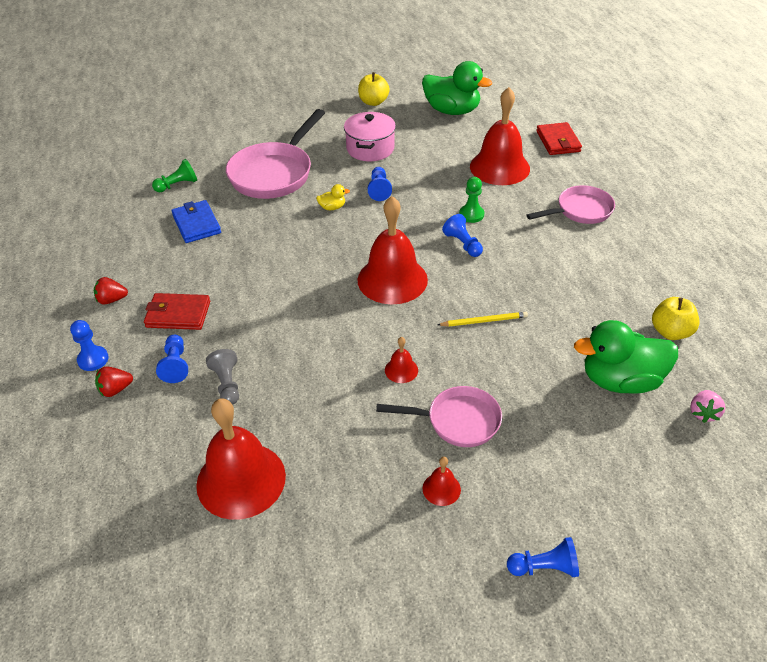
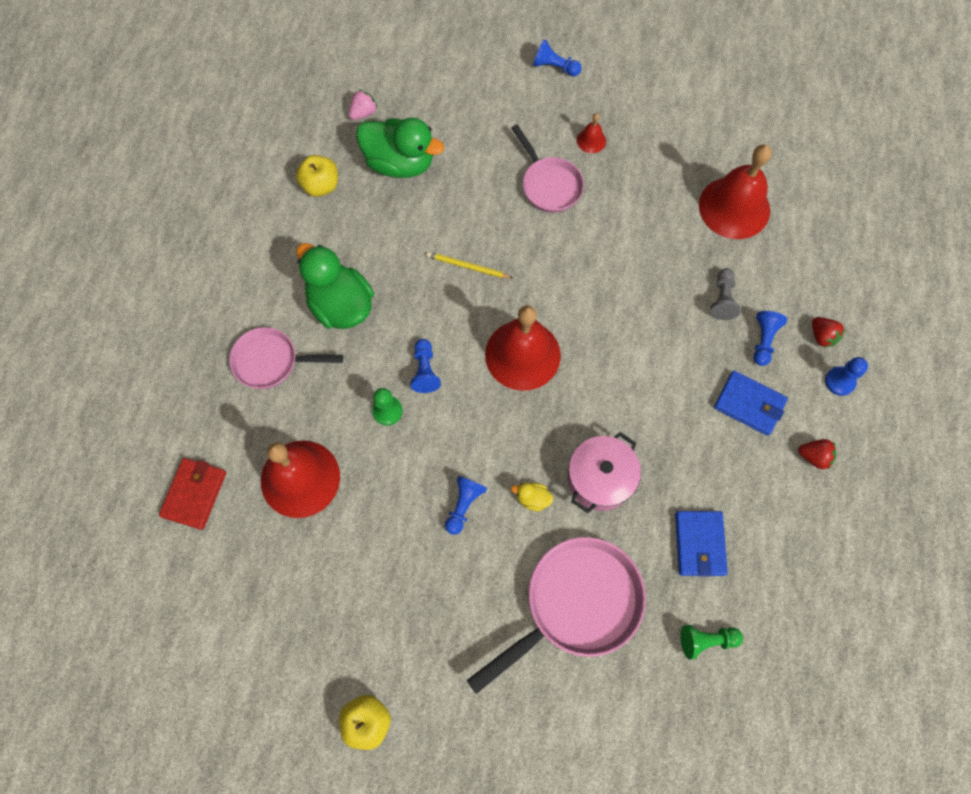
camera: 155 degrees left, 25 degrees up
red strawberry [95,367,133,397] -> red strawberry turned 60 degrees clockwise [812,317,845,348]
red wallet [144,293,210,330] -> blue wallet [714,371,788,436]
pink pot [344,112,396,161] -> pink pot moved to [568,432,641,513]
pink pan [376,386,502,447] -> pink pan turned 150 degrees counterclockwise [511,124,584,213]
red bell [385,337,418,383] -> none
green duck [422,61,492,115] -> green duck moved to [296,243,374,329]

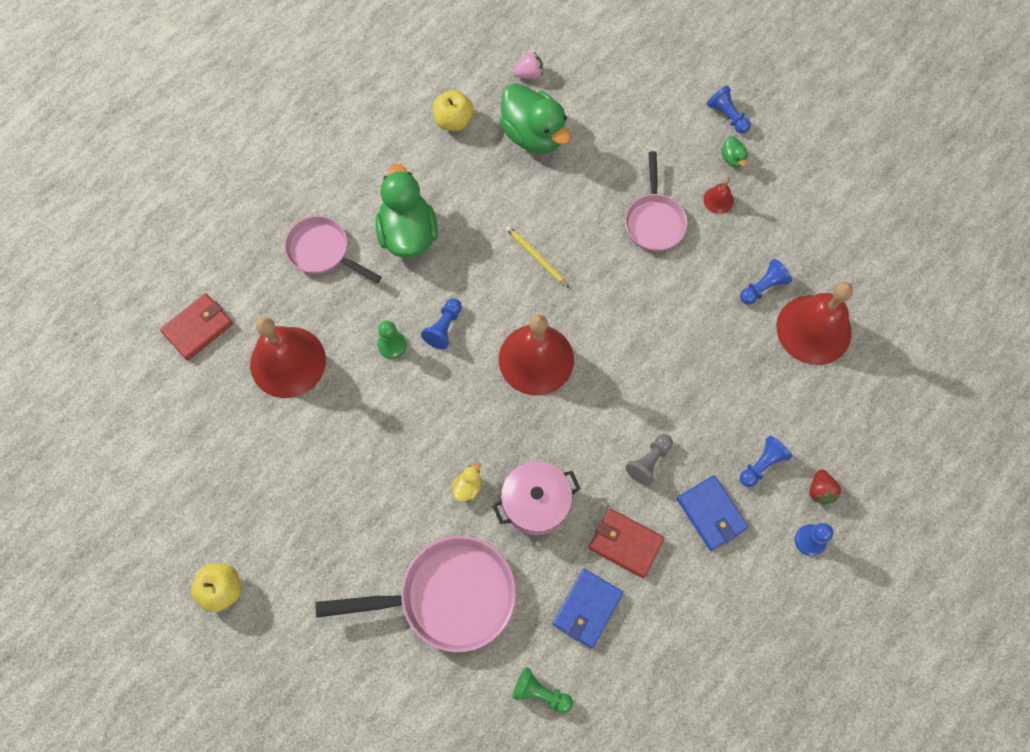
camera: 30 degrees right, 0 degrees up
blue pawn [445,476,487,535] -> blue pawn moved to [740,259,792,304]
yellow duck [511,483,553,511] -> yellow duck turned 75 degrees clockwise [451,462,481,502]
grey pawn [710,268,740,320] -> grey pawn moved to [626,434,673,486]
red strawberry [798,439,836,469] -> none
none -> red wallet [589,508,664,578]
none -> green duck [721,136,748,168]

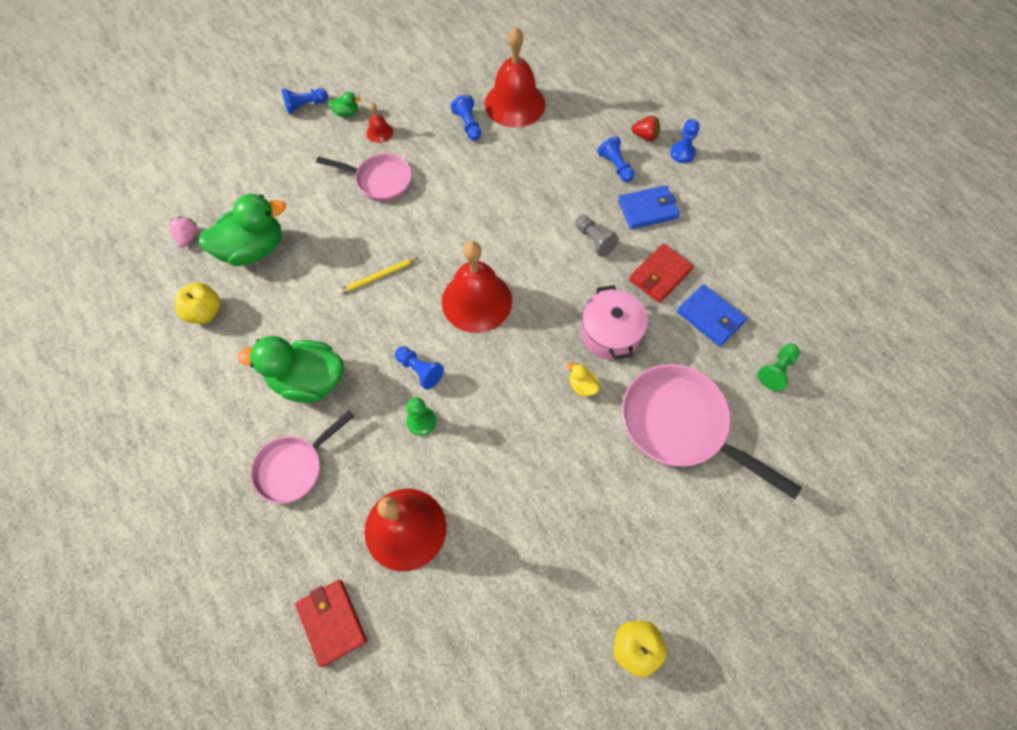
camera: 75 degrees left, 5 degrees down
pink pan [315,536,516,652] -> pink pan turned 60 degrees counterclockwise [622,364,802,499]

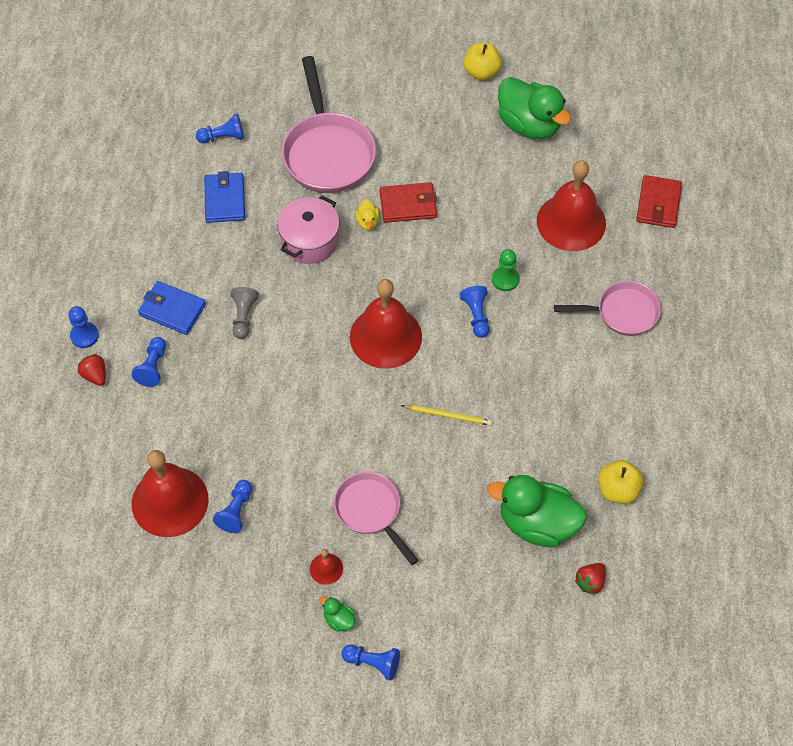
camera: 140 degrees left, 5 degrees down
pink strawberry [169,217,198,248] -> red strawberry [575,563,606,595]
green duck [238,336,343,403] -> green duck moved to [498,77,571,139]
red wallet [629,243,694,303] -> red wallet moved to [380,182,437,223]
green pawn [758,344,800,391] -> blue pawn [196,114,244,143]

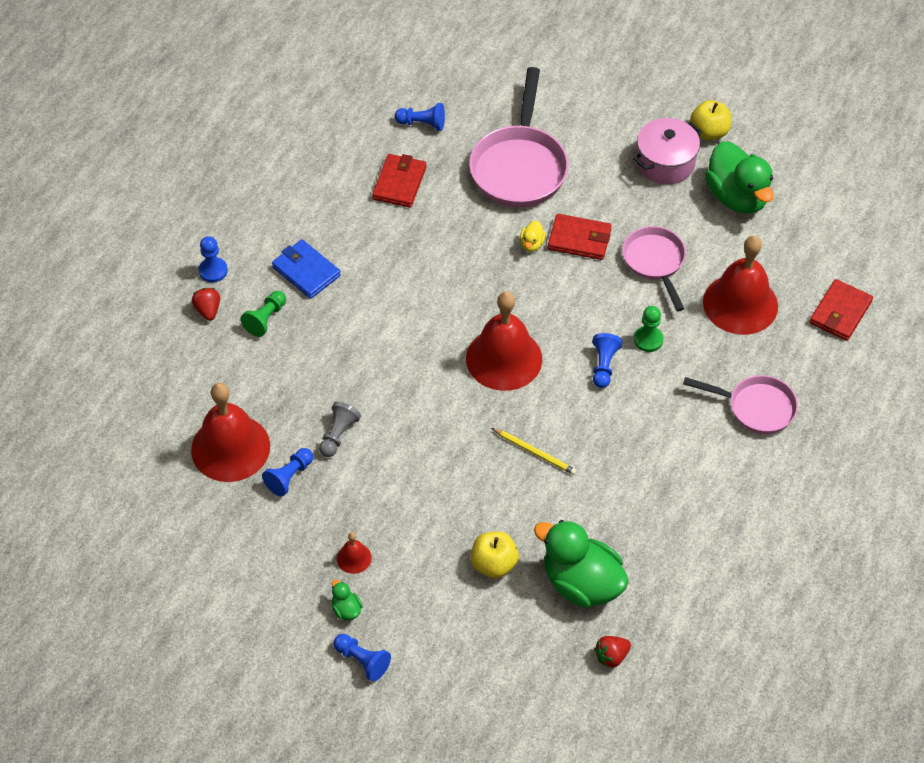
camera: 20 degrees right, 5 degrees down
blue pawn [132,337,166,387] -> green pawn [241,291,286,337]
blue wallet [204,171,245,223] -> red wallet [372,154,426,208]
grey pawn [231,287,259,339] -> grey pawn moved to [319,402,361,457]
pink pot [277,195,340,264] -> pink pot moved to [633,118,702,184]
pink pan [334,472,419,565] -> pink pan moved to [622,226,686,311]
yellow apple [598,460,644,504] -> yellow apple moved to [471,531,519,578]

